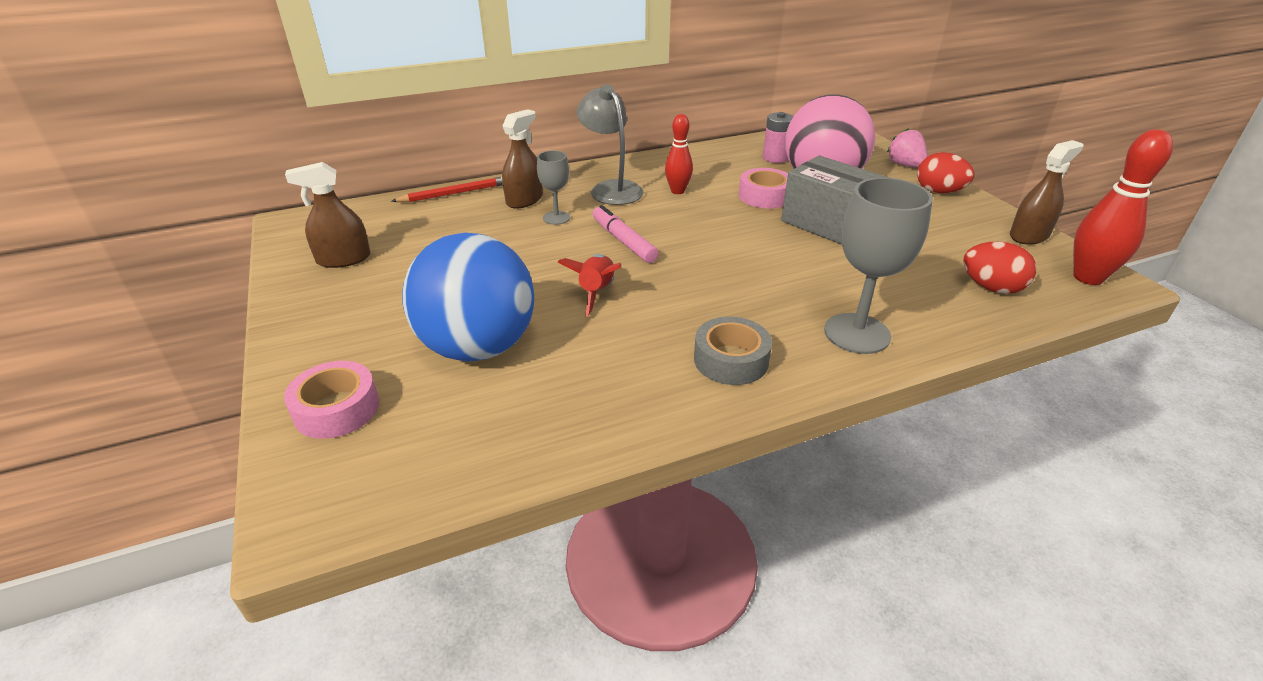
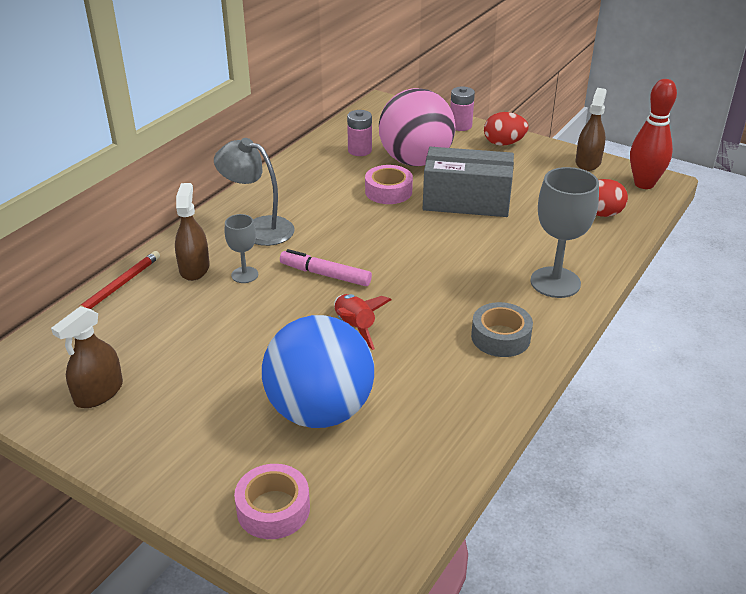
camera: 35 degrees left, 0 degrees up
red bowling pin [665,114,693,194] -> none
pink strawberry [887,128,928,167] -> pink battery [450,87,475,131]

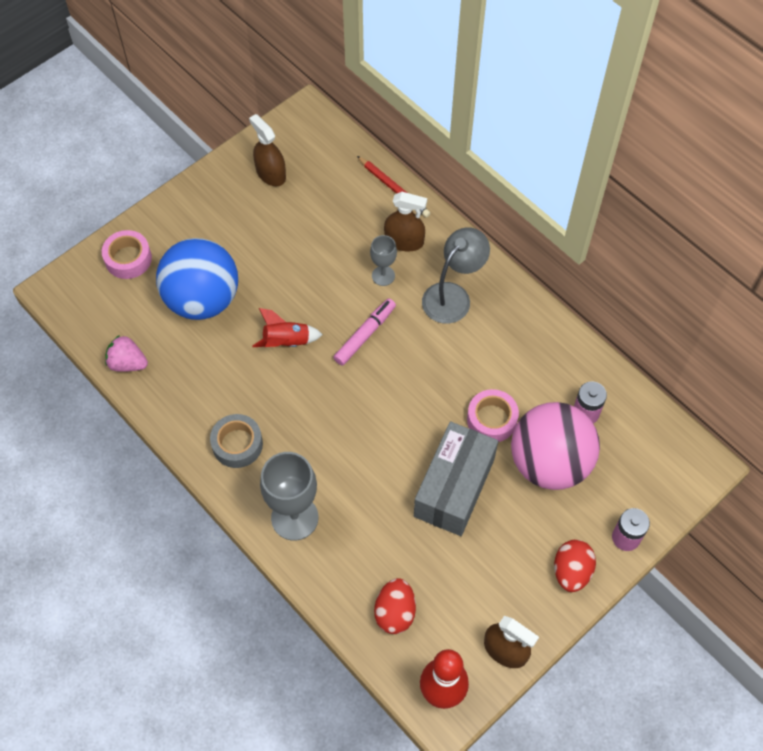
camera: 105 degrees right, 25 degrees up
none -> pink strawberry [105,335,148,372]

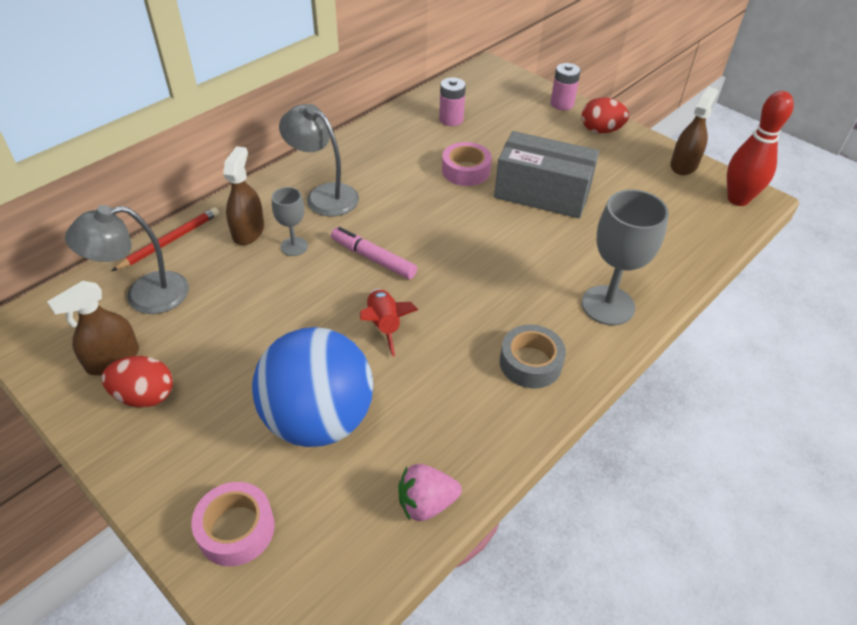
camera: 95 degrees left, 15 degrees down
pink strawberry [105,335,148,372] -> pink strawberry turned 60 degrees clockwise [398,464,462,521]
red egg [374,578,416,634] -> red egg moved to [101,356,173,408]
pink ball [511,402,600,490] -> none
none -> grey lamp [65,205,189,314]

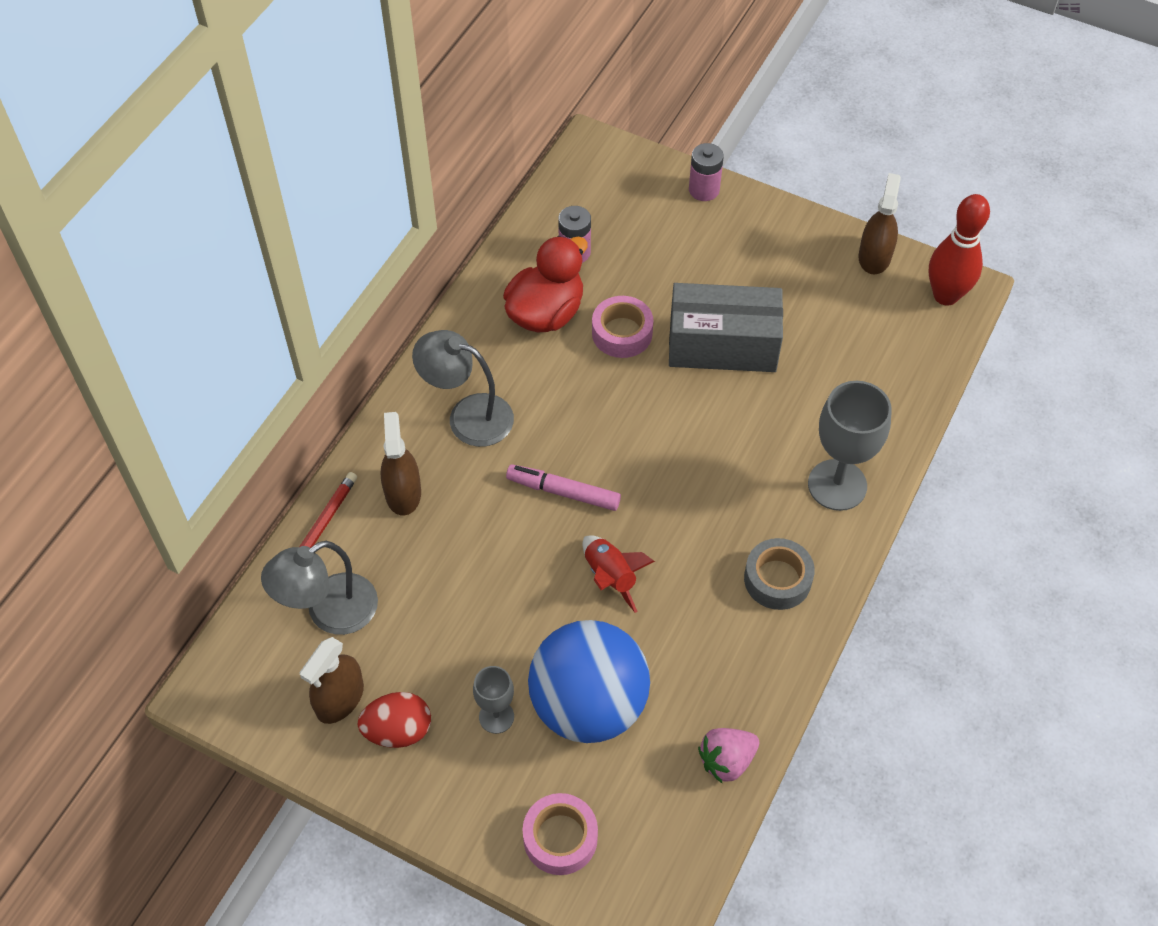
camera: 15 degrees left, 10 degrees up
grey goblet [272,187,308,256] -> grey goblet moved to [473,666,514,734]
red egg [582,97,629,133] -> none
none -> red duck [503,236,588,332]

